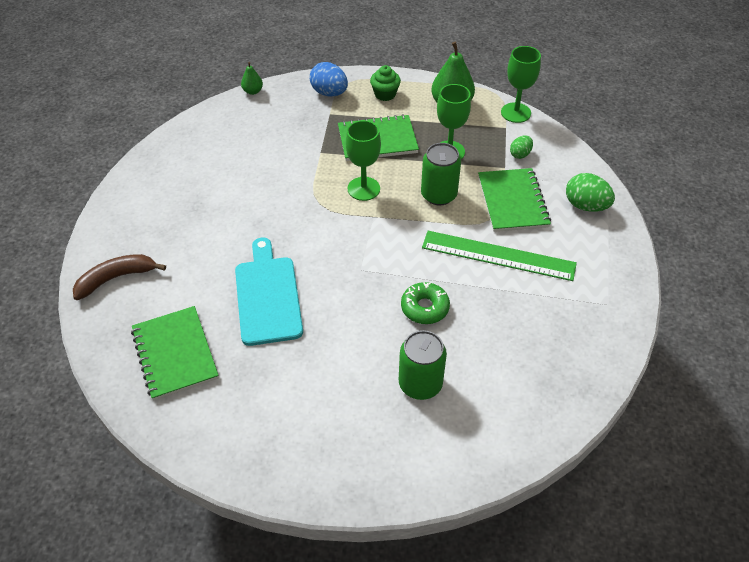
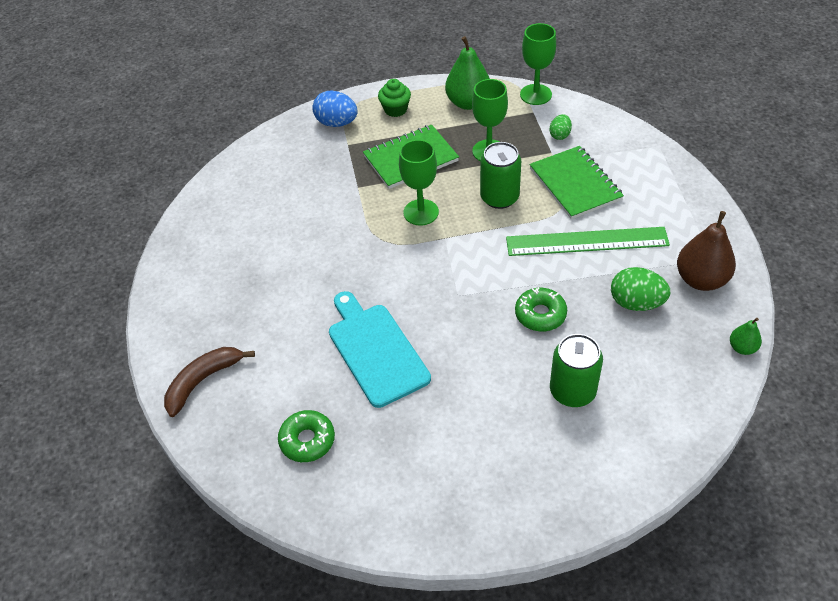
camera: 15 degrees left, 0 degrees up
green notebook [131,306,219,400] -> green donut [278,410,335,462]
green pear [241,62,263,95] -> green pear moved to [730,318,762,355]
green egg [566,173,615,212] -> green egg moved to [611,267,670,311]
none -> brown pear [677,211,736,291]

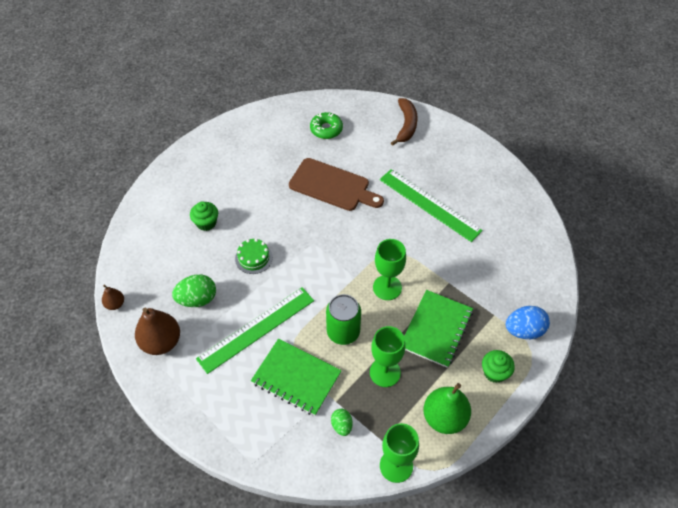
camera: 140 degrees right, 5 degrees up
turquoise cutting board [329,291,431,408] -> brown cutting board [289,158,384,211]
green donut [515,287,567,332] -> green cake [235,239,273,274]
green can [550,334,603,407] -> green cupcake [190,201,218,231]
green pear [730,318,762,355] -> brown pear [102,285,124,310]
none -> green ruler [380,169,483,242]

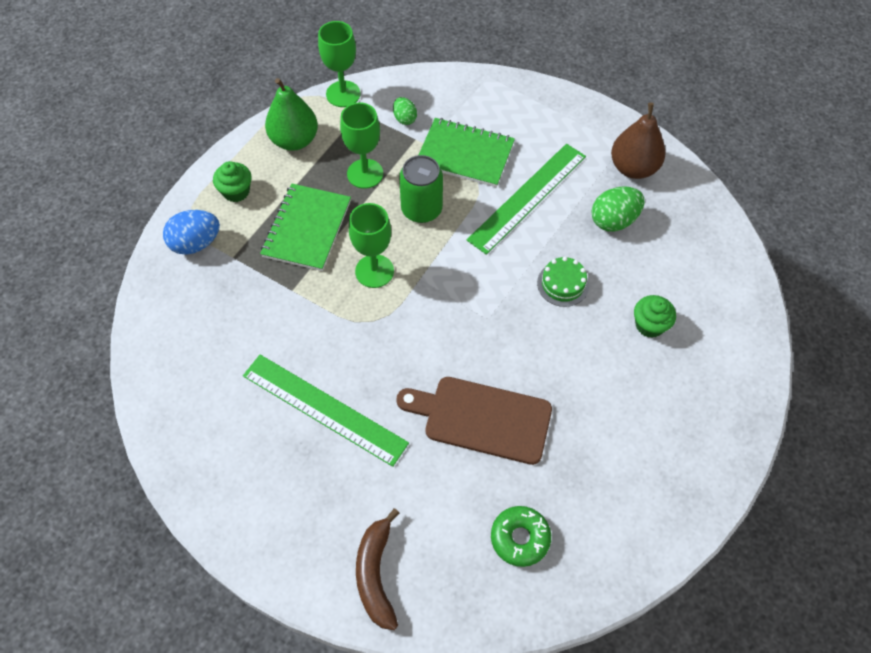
camera: 170 degrees right, 5 degrees up
brown pear [102,285,124,310] -> none

